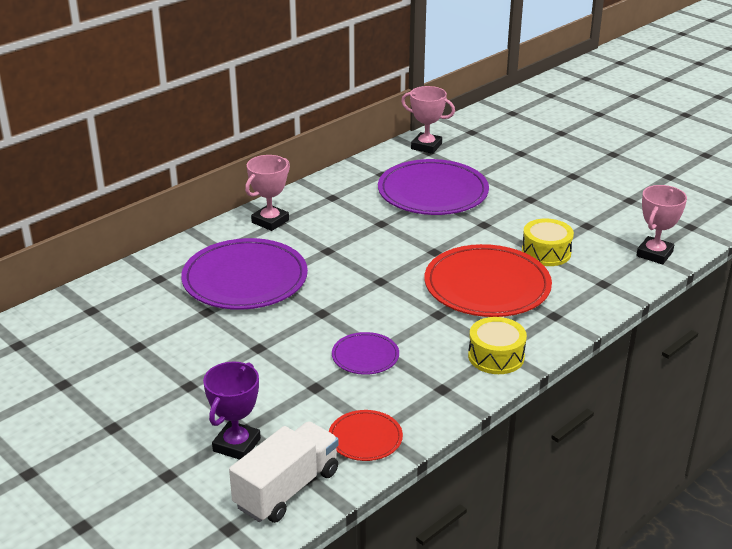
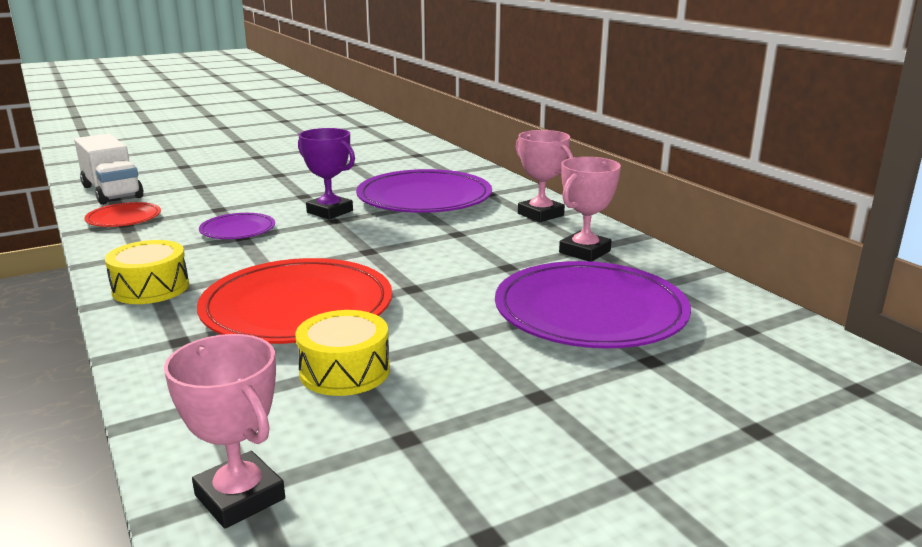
camera: 105 degrees right, 10 degrees down
purple trophy [203,362,261,460] -> purple trophy moved to [298,128,355,219]
pink trophy [401,86,455,154] -> pink trophy moved to [559,157,621,262]

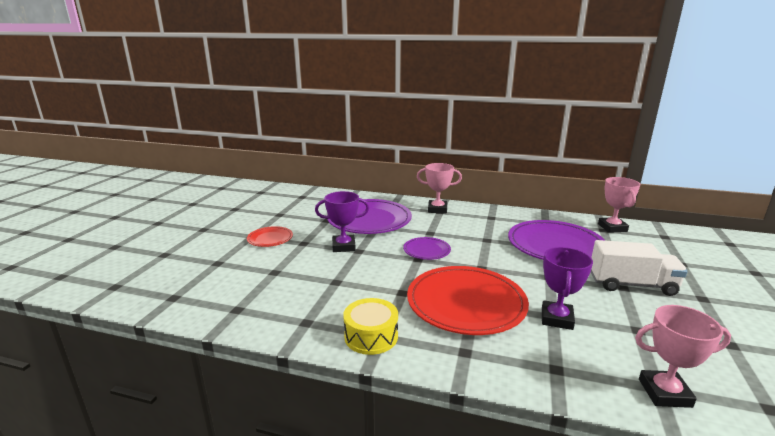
camera: 45 degrees left, 0 degrees up
white truck [74,134,143,205] -> white truck moved to [591,240,688,296]
red plate [84,202,161,227] -> red plate moved to [247,226,293,247]
purple plate [199,213,275,239] -> purple plate moved to [403,237,451,260]
yellow drum [295,310,390,396] -> purple trophy [542,247,593,330]
pink trophy [559,157,621,262] -> pink trophy moved to [598,177,640,233]

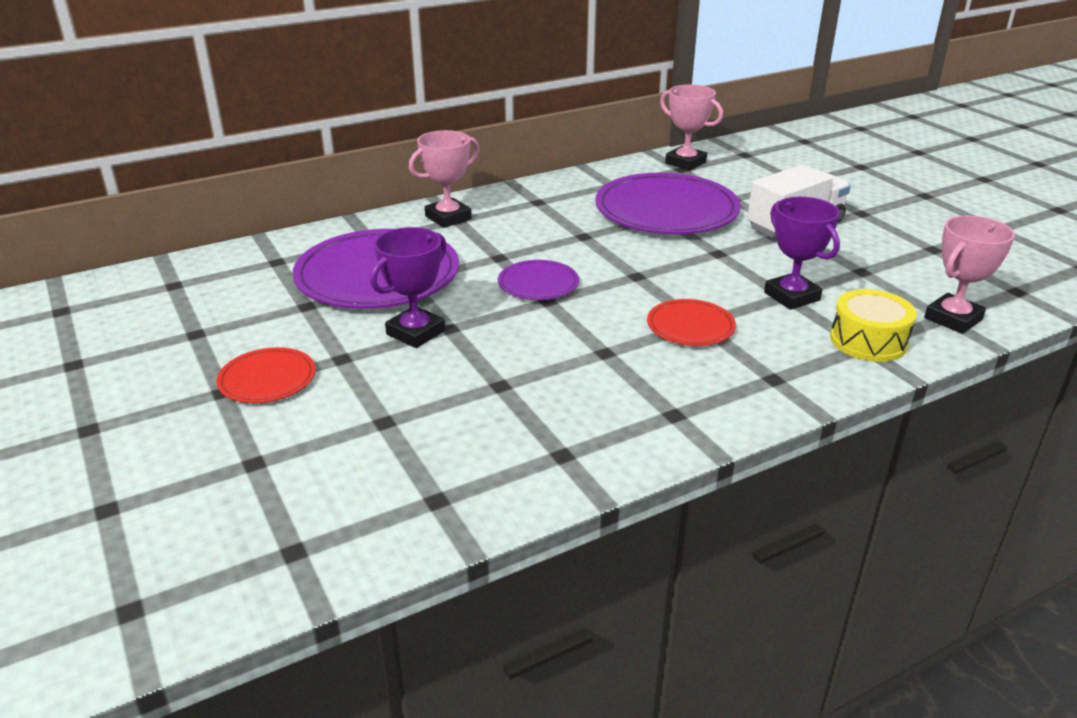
camera: 45 degrees left, 10 degrees up
yellow drum [343,298,398,355] -> yellow drum moved to [830,289,917,362]
red plate [407,266,529,335] -> red plate [647,299,736,346], size x0.49

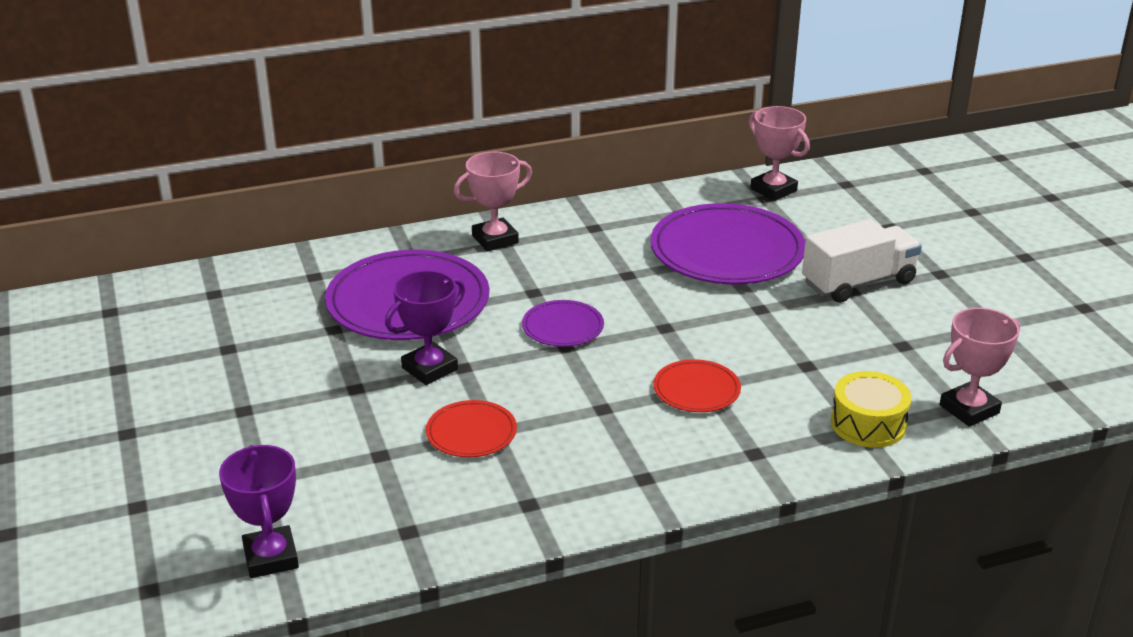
camera: 10 degrees right, 0 degrees up
red plate [216,347,316,403] -> red plate moved to [426,400,517,457]
purple trophy [764,197,840,310] -> purple trophy moved to [219,445,299,578]

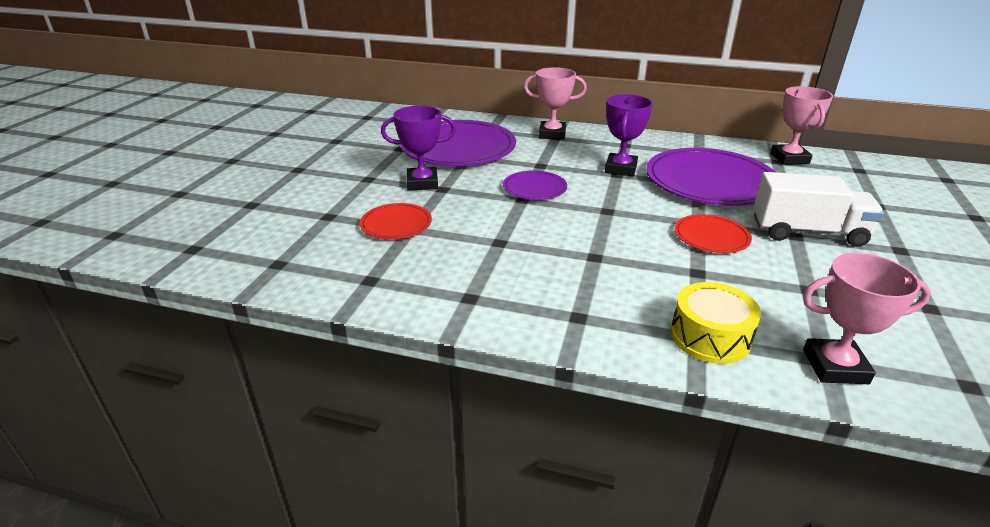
camera: 35 degrees right, 0 degrees up
purple trophy [219,445,299,578] -> purple trophy moved to [605,94,653,176]
red plate [653,359,741,412] -> red plate moved to [674,214,752,253]

